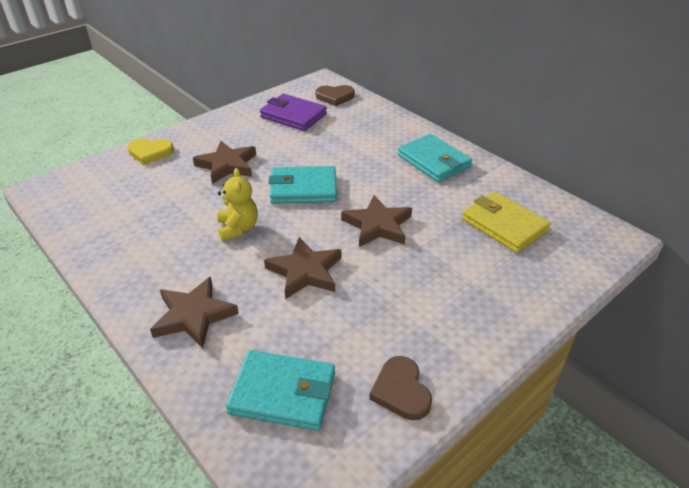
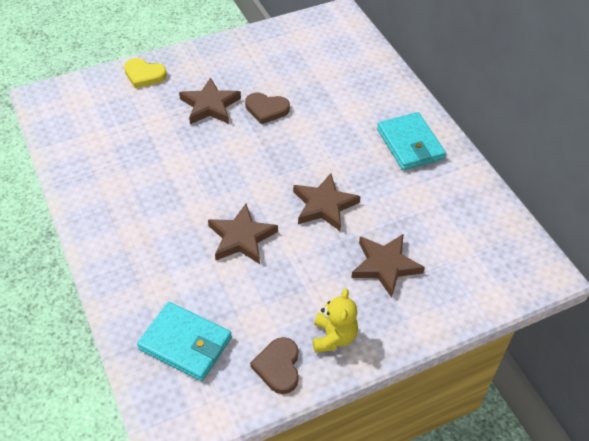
camera: 15 degrees right, 10 degrees up
brown star [150,277,239,349] -> brown star moved to [351,234,425,298]
yellow teddy bear [218,168,258,241] -> yellow teddy bear moved to [313,288,358,353]
purple wallet [260,94,327,131] -> none
turquoise wallet [268,166,337,204] -> none
brown heart [316,85,355,106] -> brown heart moved to [245,93,290,124]
yellow wallet [462,191,551,253] -> none

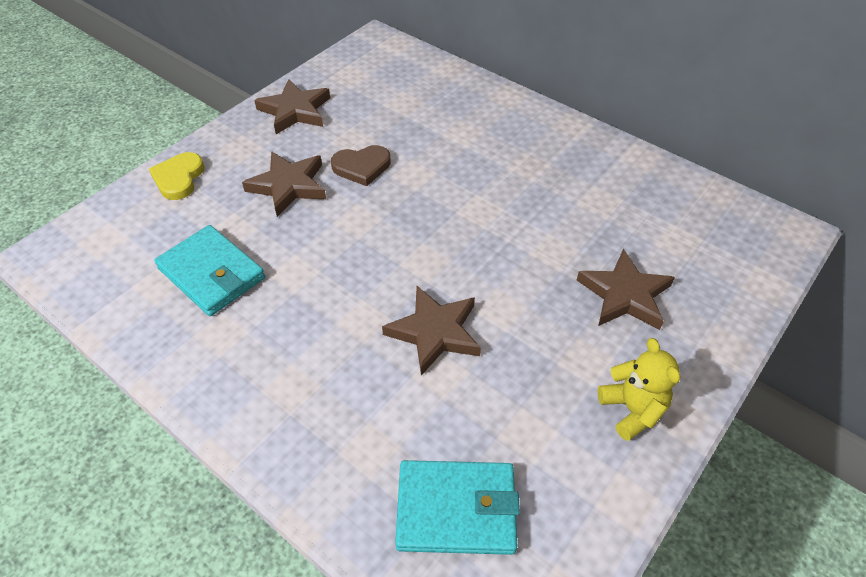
camera: 25 degrees left, 0 degrees up
yellow heart [124,58,167,88] -> yellow heart turned 105 degrees clockwise [149,152,205,200]
brown heart [250,337,299,394] -> none
brown star [293,173,361,231] -> brown star moved to [254,79,330,134]
turquoise wallet [377,112,446,170] -> turquoise wallet moved to [154,225,265,316]

